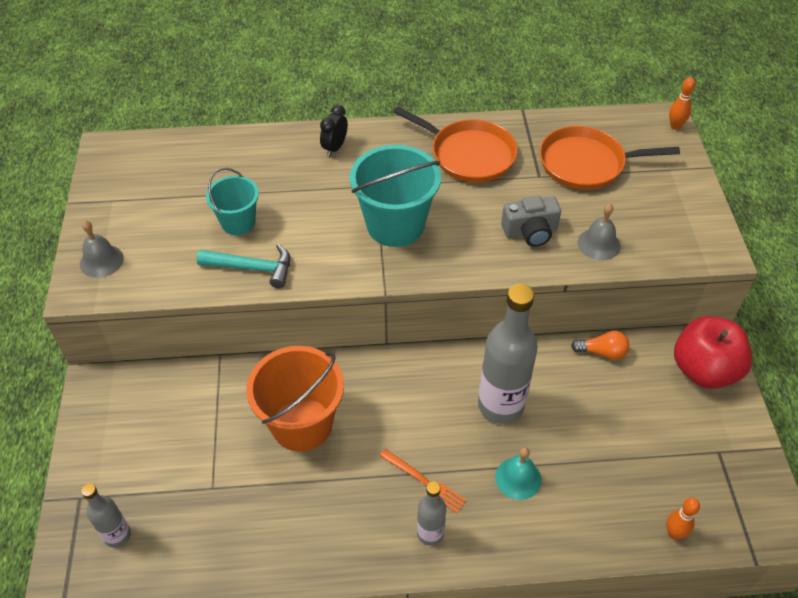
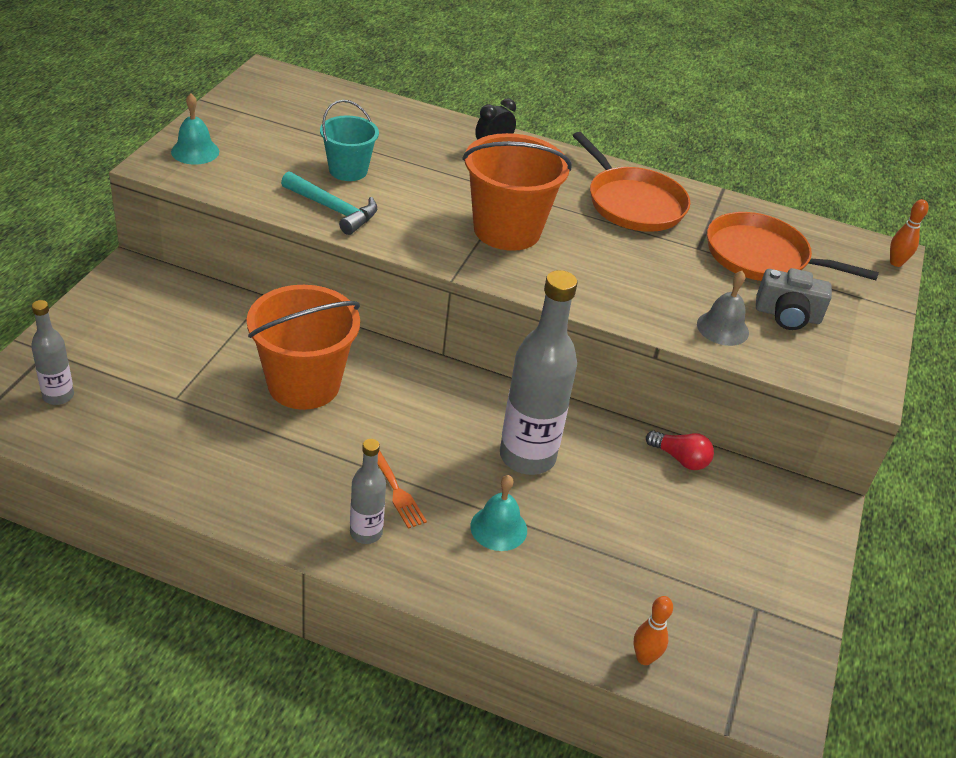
camera: 20 degrees right, 10 degrees down
grey bell [80,221,124,278] -> turquoise bell [171,93,219,165]
turquoise bucket [350,145,441,247] -> orange bucket [462,133,572,251]
grey camera [501,196,561,247] -> grey camera moved to [756,268,832,330]
orange light bulb [571,331,630,360] -> red light bulb [646,431,714,470]
red apple [674,316,753,389] -> none

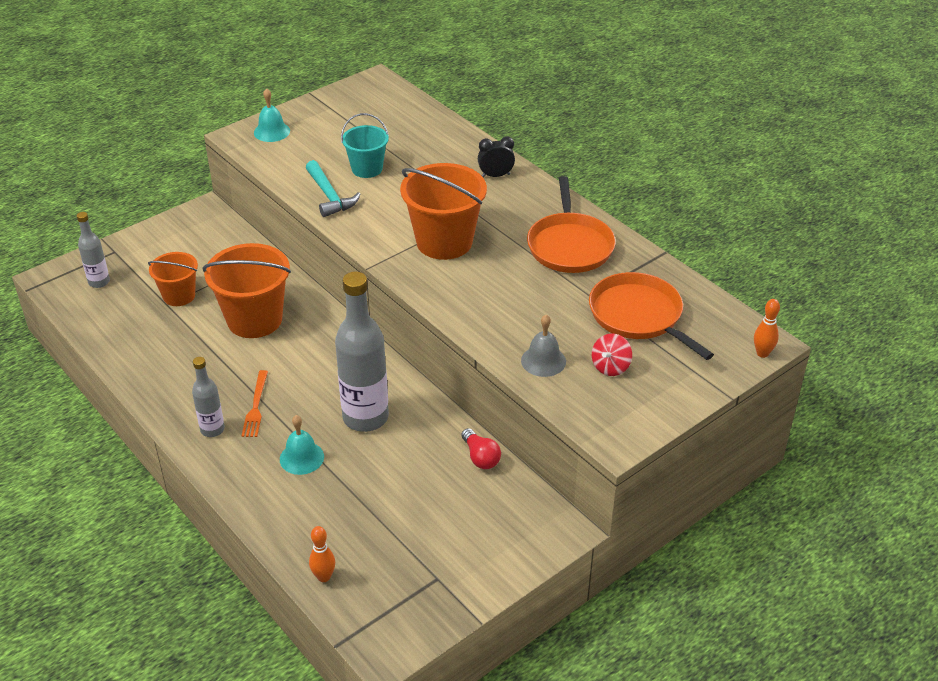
camera: 35 degrees right, 0 degrees up
grey camera [756,268,832,330] -> red spinning top [592,334,632,376]
none -> orange bucket [148,252,198,306]

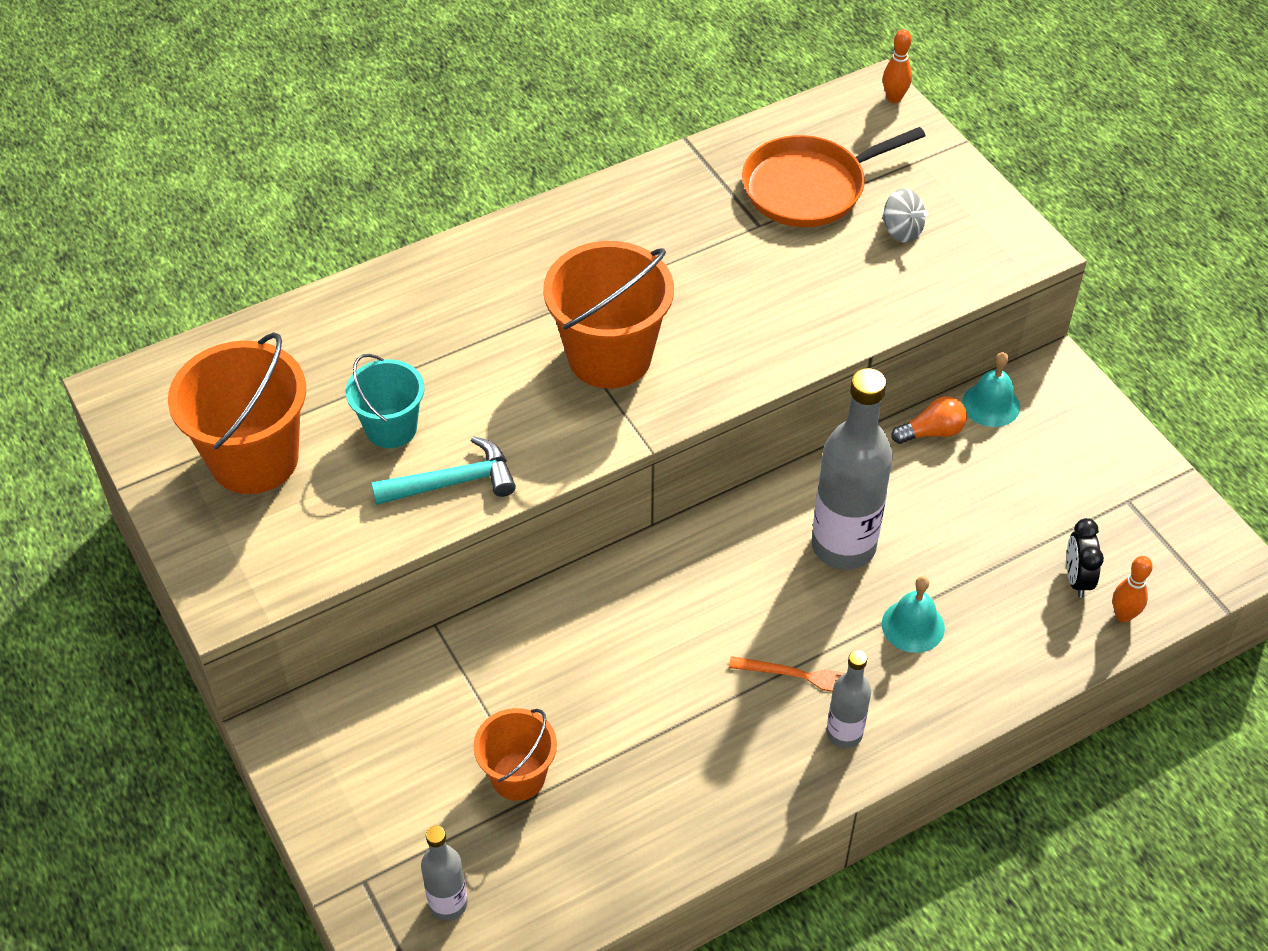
camera: 80 degrees left, 10 degrees up
orange bucket [202,243,291,338] -> orange bucket moved to [168,332,306,494]
turquoise bell [254,88,290,142] -> turquoise bell moved to [962,352,1020,427]
red light bulb [461,428,501,469] -> orange light bulb [891,396,967,444]
black clock [478,136,515,178] -> black clock moved to [1067,518,1104,598]
grey bell [521,314,566,377] -> none
orange pan [527,176,616,273] -> none
red spinning top [592,334,632,376] -> grey spinning top [882,188,928,243]

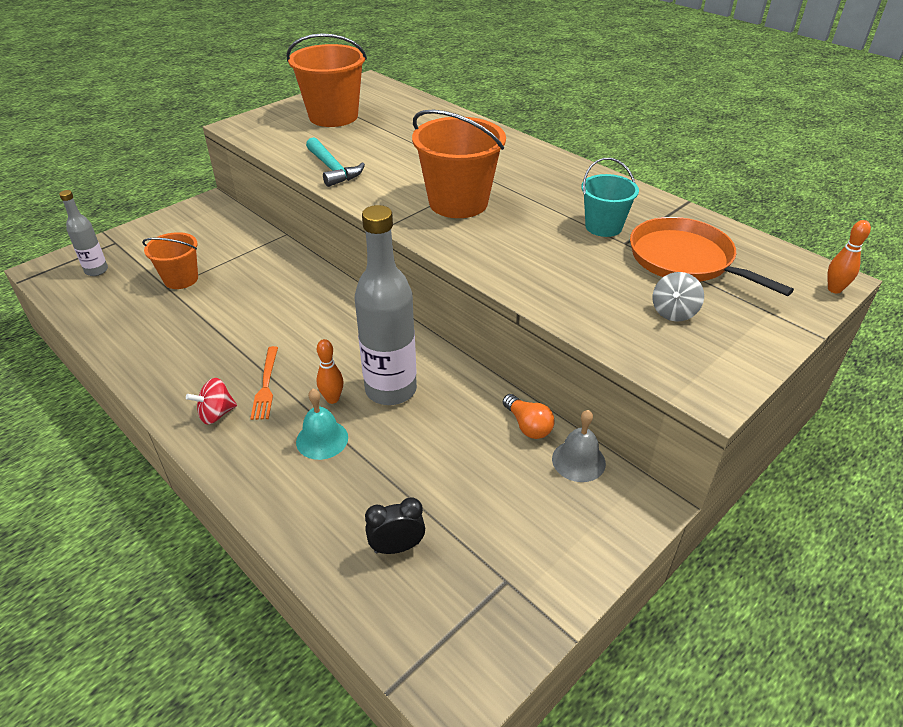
camera: 75 degrees right, 10 degrees down
turquoise bucket [346,354,424,448] -> turquoise bucket moved to [581,158,639,237]
grey bottle [827,650,871,748] -> red spinning top [186,378,237,424]
turquoise bell [962,352,1020,427] -> grey bell [552,410,606,482]
orange bowling pin [1112,556,1153,622] -> orange bowling pin moved to [316,339,343,404]

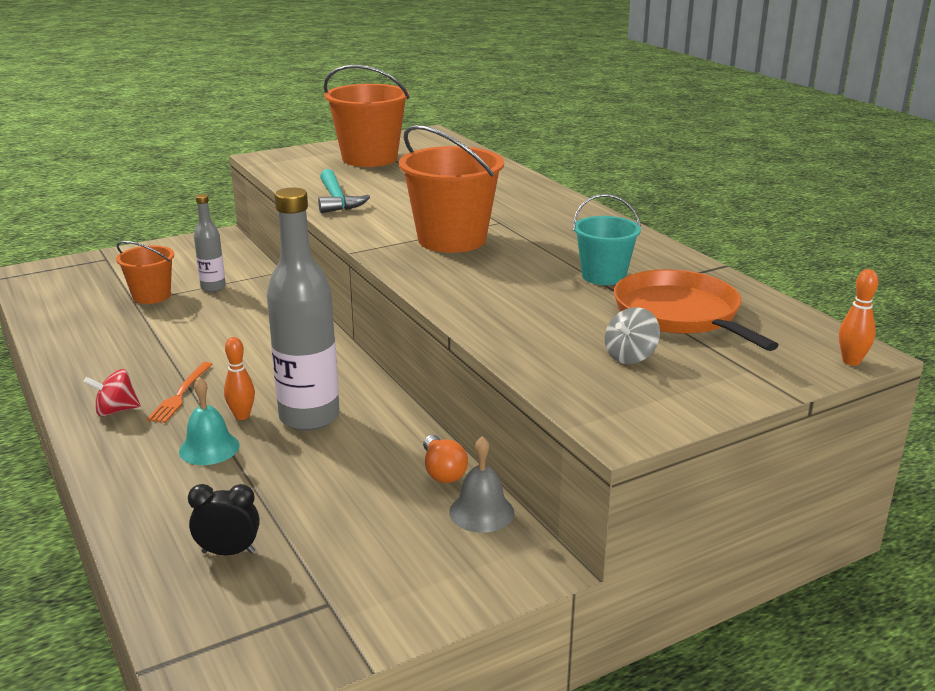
camera: 15 degrees right, 15 degrees down
grey bottle [59,190,108,276] -> grey bottle moved to [194,194,226,292]

